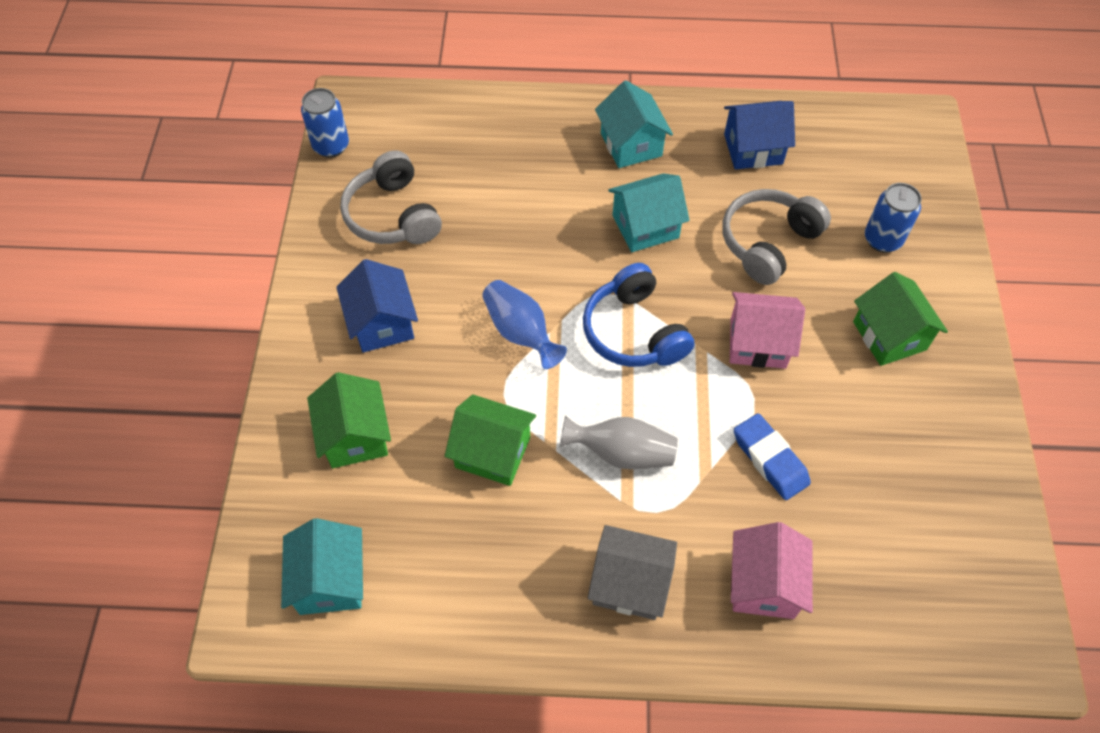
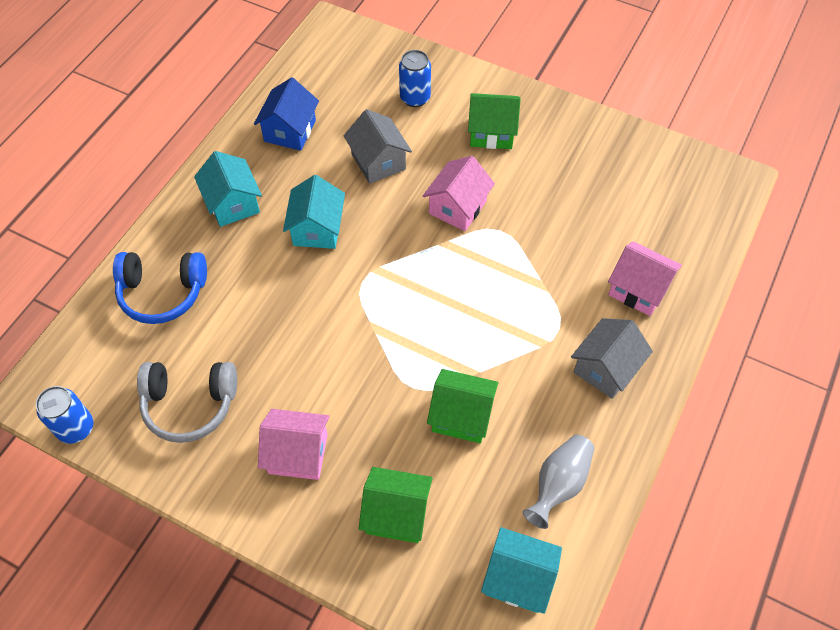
camera: 65 degrees left, 0 degrees up
blue house [336,259,418,353] -> pink house [258,409,329,480]
green house [445,394,536,486] -> green house turned 60 degrees clockwise [427,369,498,443]
blue vase [482,280,567,369] -> none
grey vase [560,416,678,469] -> grey vase moved to [523,434,594,529]
blue headphones [583,263,695,367] -> blue headphones moved to [113,252,207,324]
turquoise house [595,80,673,168] -> turquoise house turned 60 degrees clockwise [194,151,262,227]
grey headphones [722,189,831,285] -> grey house [344,109,412,184]
blue eraser [734,413,811,500] -> none

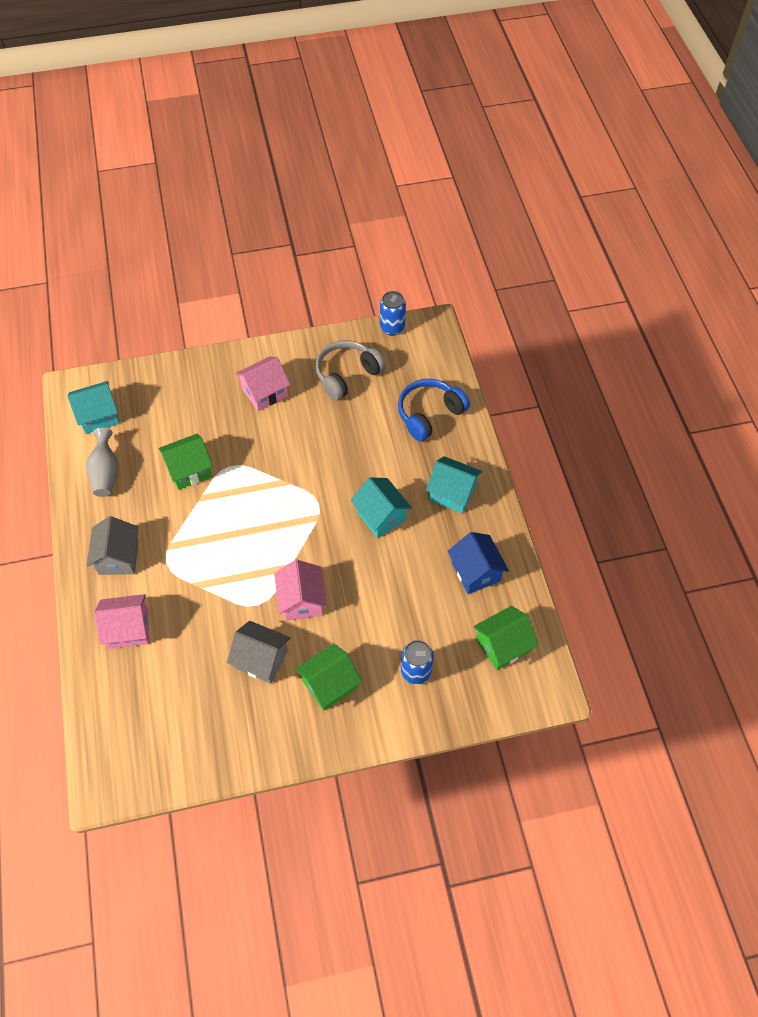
camera: 140 degrees right, 0 degrees up
grey house [344,109,412,184] -> grey house moved to [227,621,290,684]
green house [359,467,433,543] -> green house moved to [473,606,539,670]

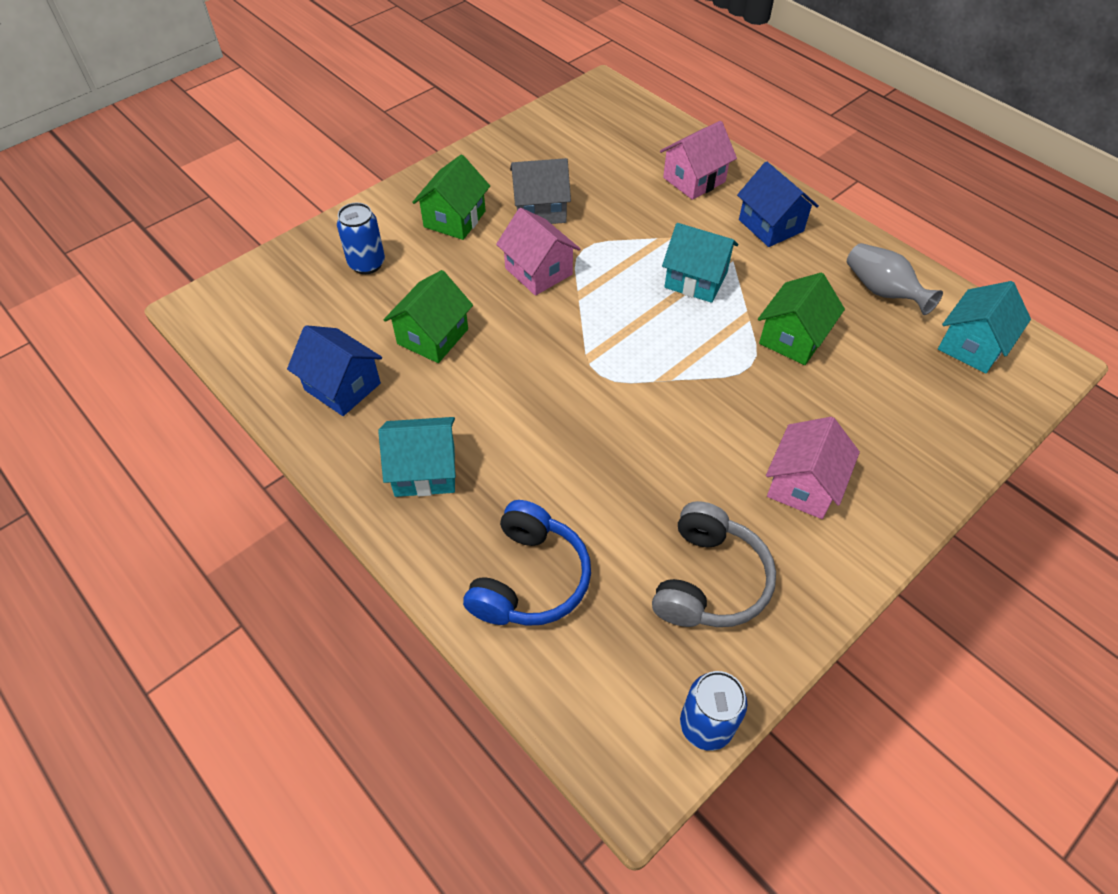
camera: 150 degrees right, 5 degrees down
grey house [87,516,139,575] -> blue house [737,162,819,247]
turquoise house [351,477,412,538] -> turquoise house moved to [662,223,738,303]
green house [473,606,539,670] -> green house moved to [384,270,473,363]

